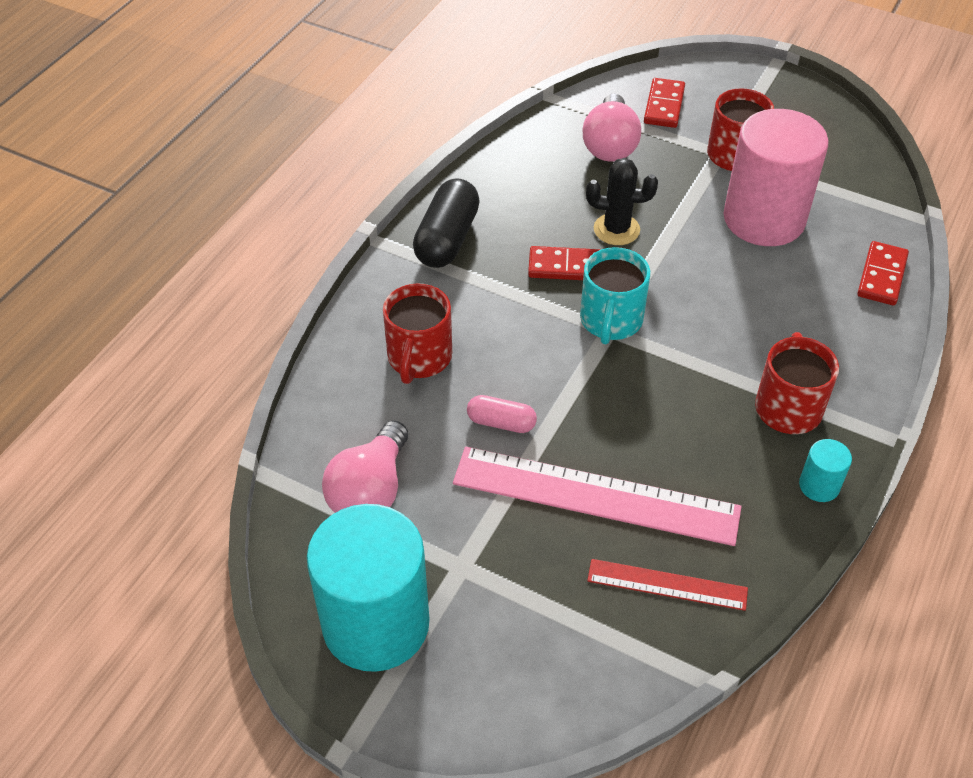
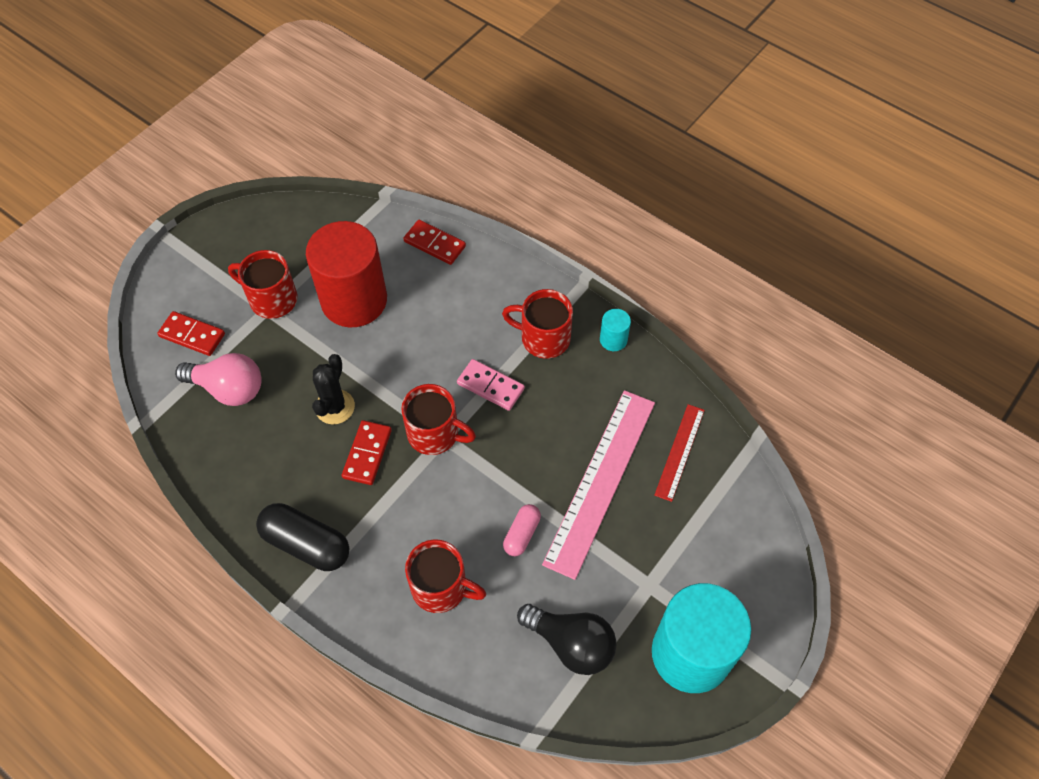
camera: 80 degrees left, 10 degrees up
pink light bulb [322,420,408,513] -> black light bulb [517,604,617,675]
turquoise mug [580,247,650,344] -> red mug [401,384,476,455]
pink cylinder [723,109,829,246] -> red cylinder [306,221,387,327]
none -> pink domino [457,359,525,411]

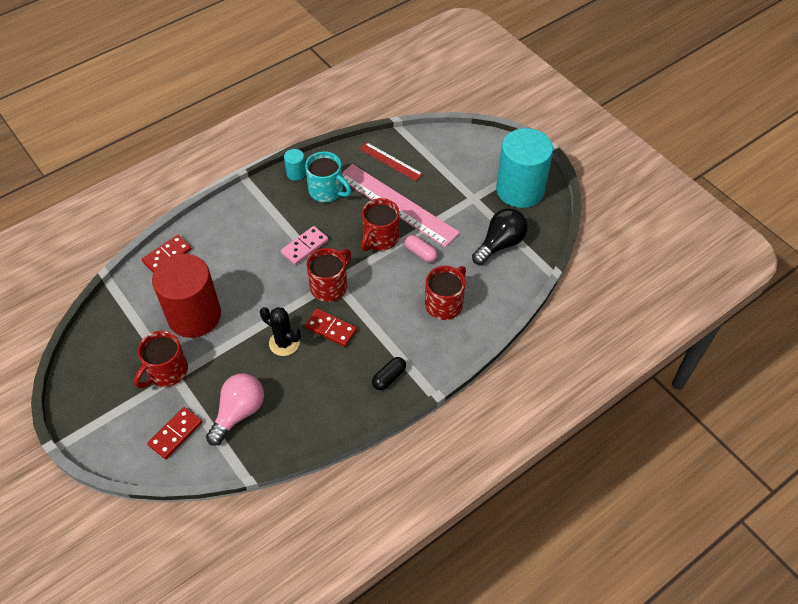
camera: 75 degrees left, 5 degrees down
black capsule [256,503,349,571] -> black capsule [372,357,406,390], size x0.57
red mug [502,289,573,359] -> red mug moved to [361,198,399,251]
none -> turquoise mug [305,151,351,202]

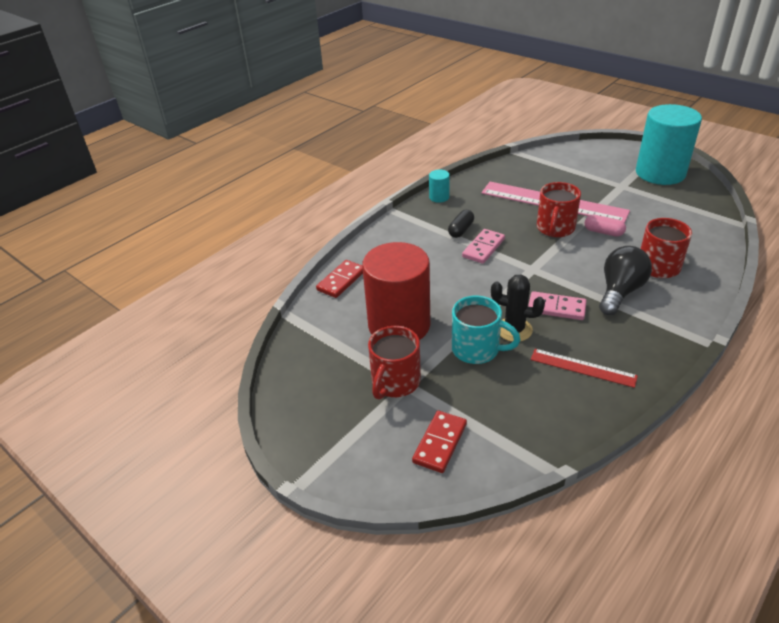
camera: 10 degrees left, 15 degrees down
pink light bulb [206,373,264,446] -> none
turquoise mug [305,151,351,202] -> turquoise mug moved to [452,296,520,364]
red domino [305,308,357,347] -> pink domino [528,291,587,320]
red mug [306,248,351,302] -> none
red ruler [360,142,423,181] -> red ruler moved to [531,349,638,388]
black capsule [372,357,406,390] -> black capsule moved to [448,210,474,238]
black light bulb [472,208,528,265] -> black light bulb moved to [599,246,652,315]

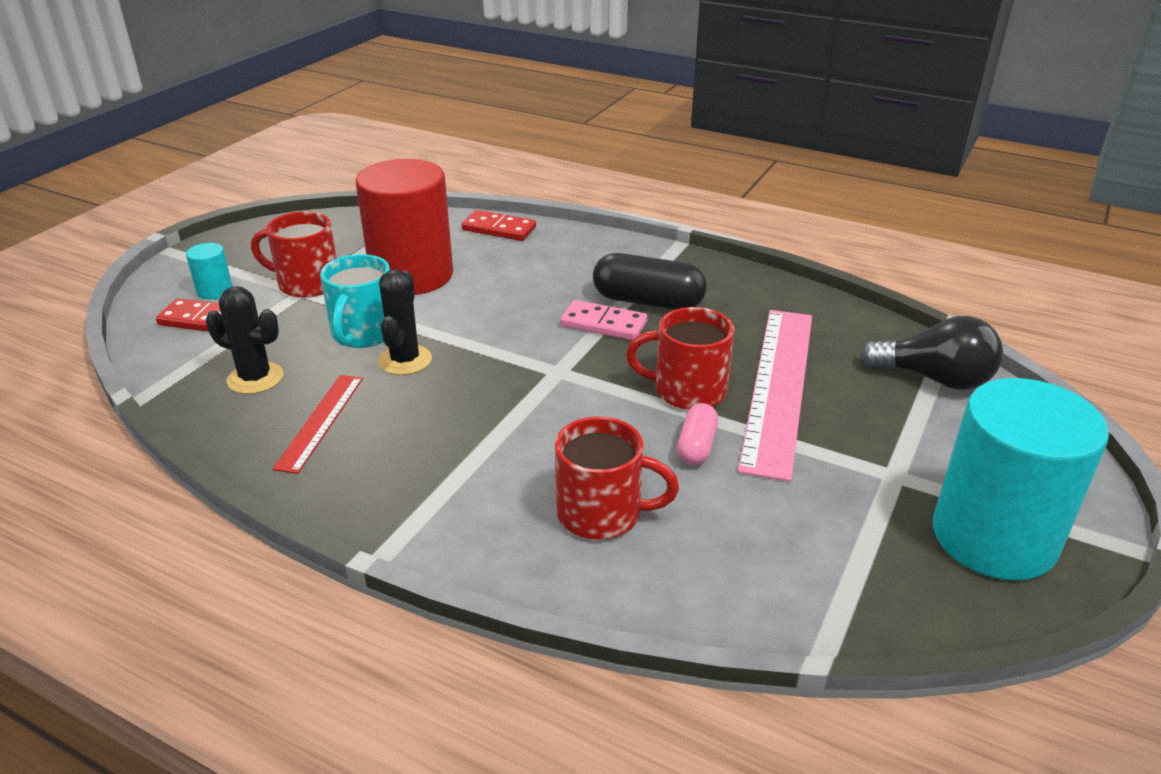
camera: 75 degrees right, 5 degrees down
turquoise cylinder [429,170,450,203] -> turquoise cylinder moved to [186,243,232,299]
black capsule [448,210,474,238] -> black capsule [593,253,707,310], size x1.76
pink domino [528,291,587,320] -> none
black light bulb [599,246,652,315] -> black light bulb moved to [860,316,1003,390]
none -> black cactus [206,286,283,394]

